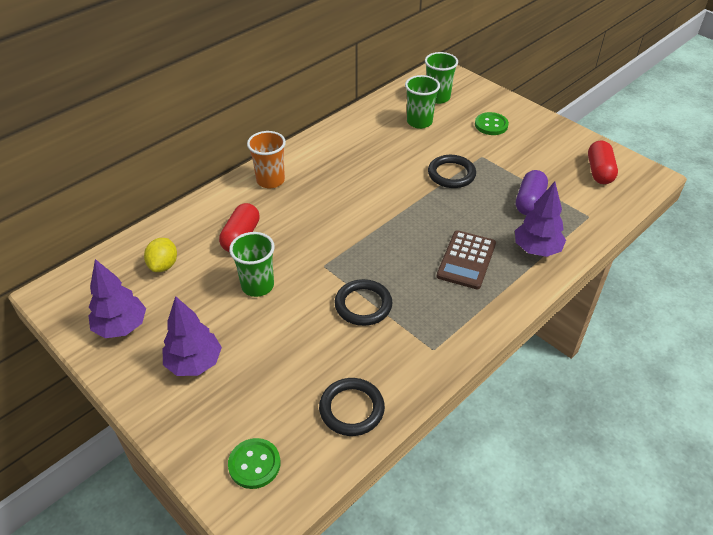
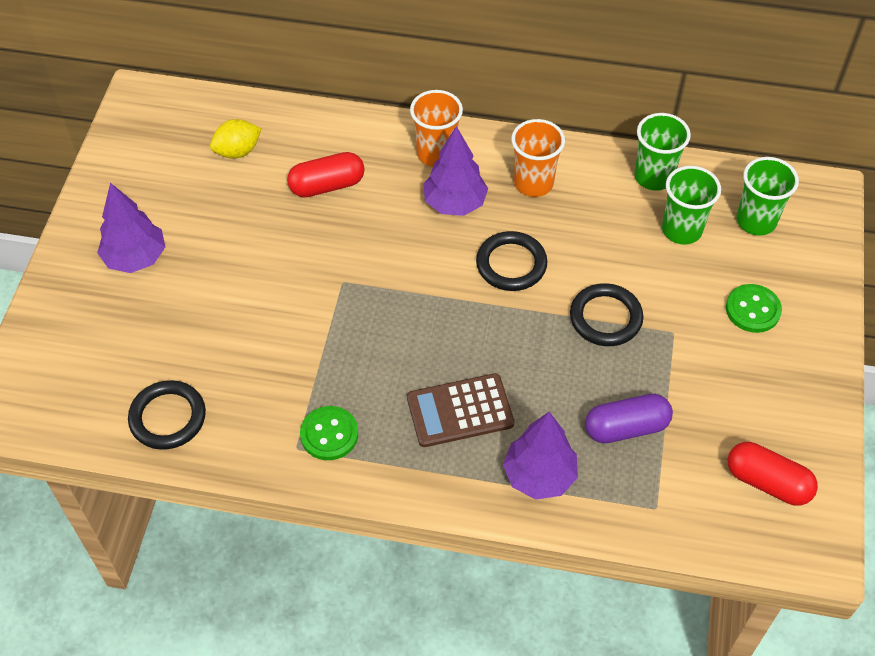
camera: 55 degrees right, 10 degrees up
purple tree [89,259,146,338] -> purple tree moved to [423,126,488,216]
green button [228,438,280,489] -> green button moved to [300,406,358,460]
green cup [229,232,275,297] -> green cup moved to [635,113,691,191]
black ring [335,279,393,326] -> black ring moved to [476,231,547,291]
red capsule [588,140,618,184] -> red capsule turned 60 degrees clockwise [728,442,818,506]
none -> orange cup [511,119,565,197]

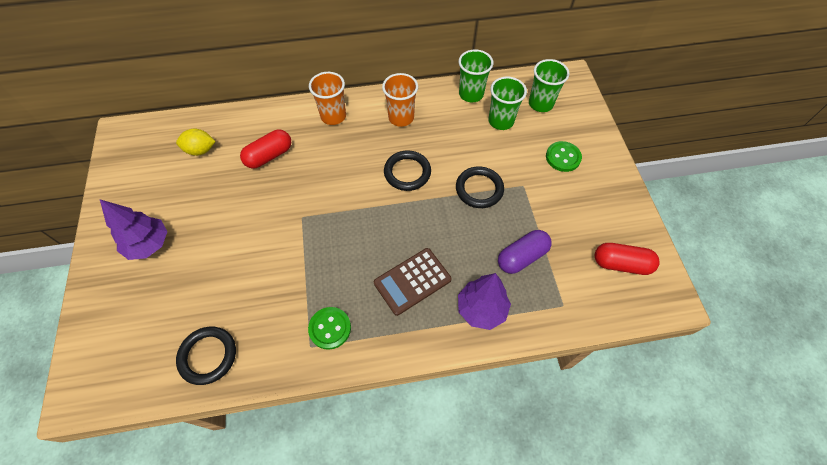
camera: 20 degrees left, 5 degrees up
yellow lemon [210,119,261,158] -> yellow lemon turned 45 degrees clockwise [176,128,216,156]
purple tree [423,126,488,216] -> none

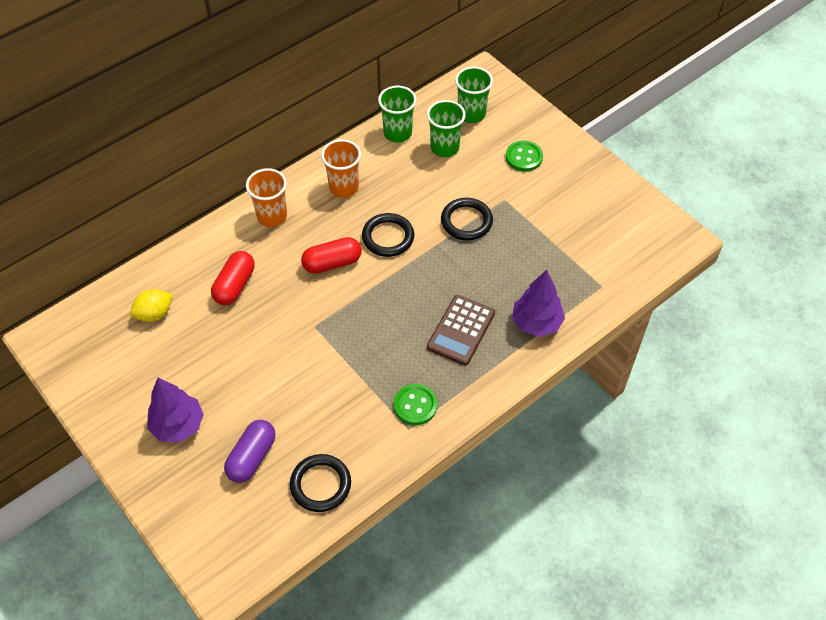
camera: 30 degrees left, 5 degrees down
purple capsule [498,230,552,274] -> purple capsule moved to [224,420,275,483]
red capsule [595,243,660,275] -> red capsule moved to [301,237,362,274]

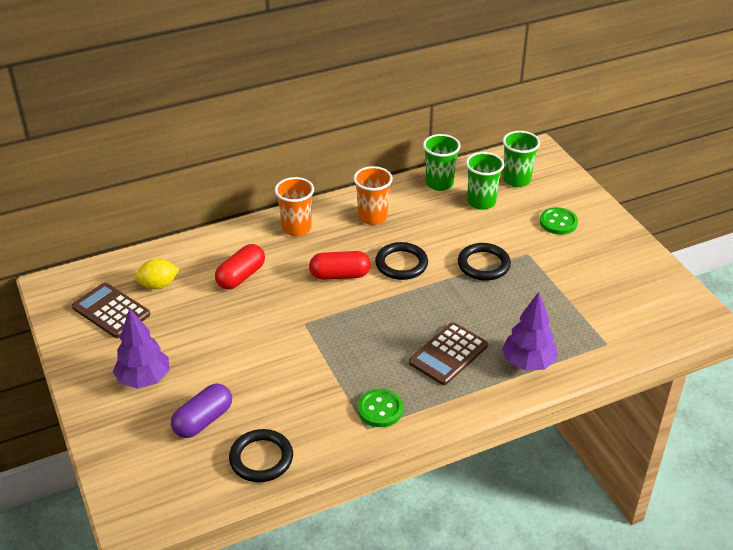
camera: 15 degrees right, 15 degrees down
none -> brown calculator [72,282,150,338]

